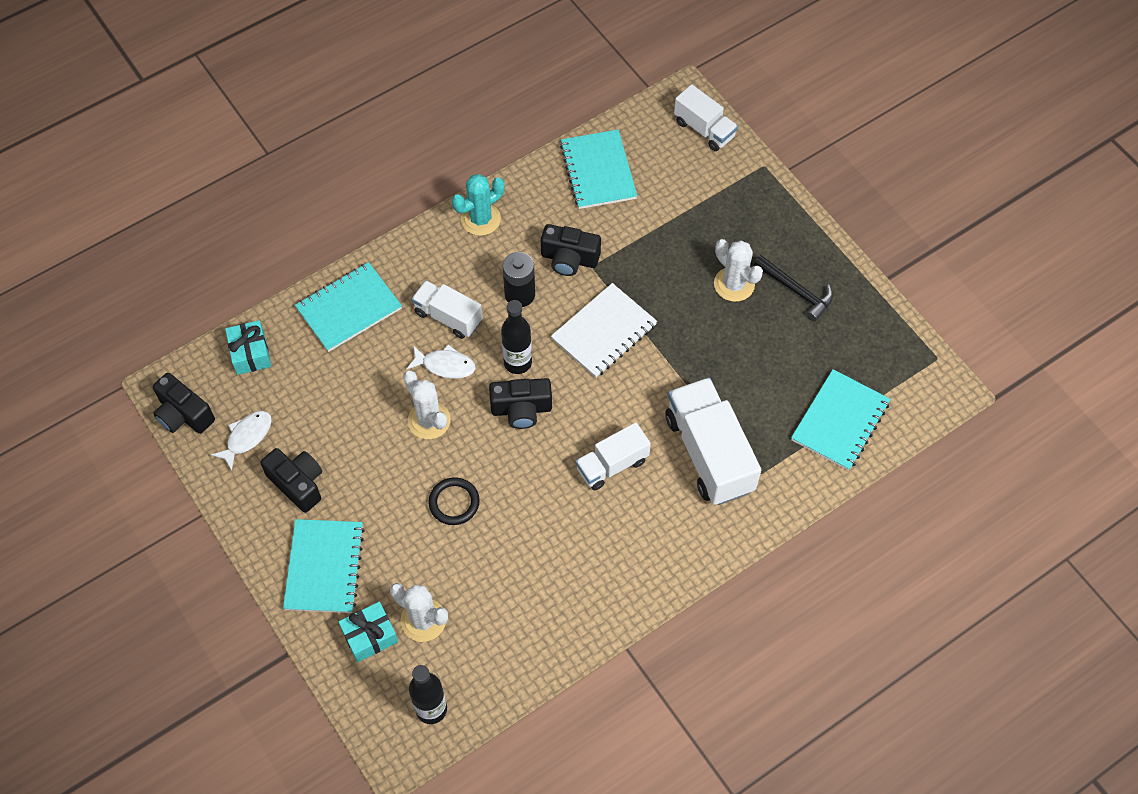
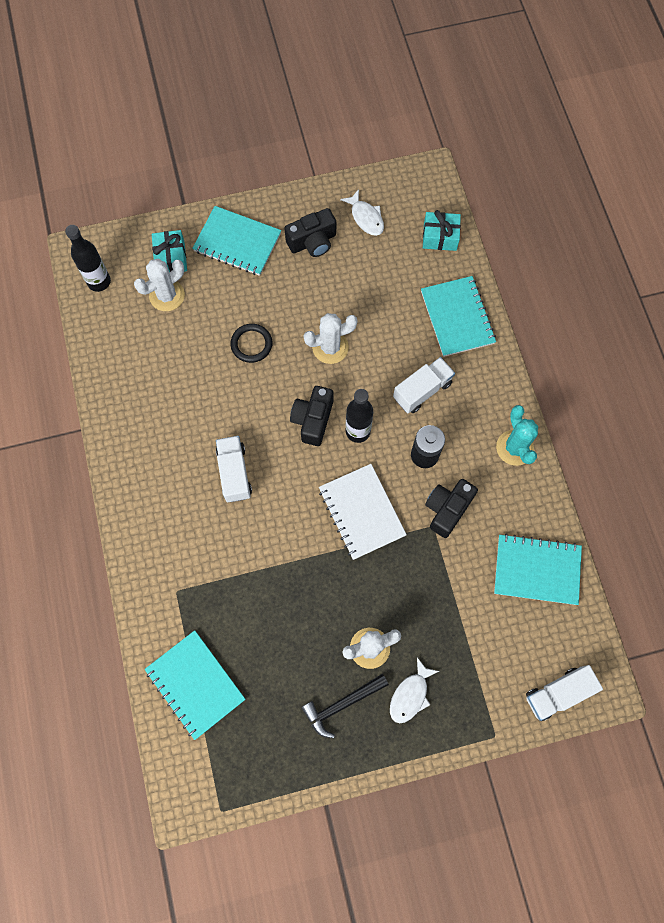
camera: 110 degrees right, 10 degrees up
black camera [153,373,215,434] -> none
white fish [407,344,476,379] -> white fish moved to [390,657,439,723]
white truck [665,378,761,505] -> none

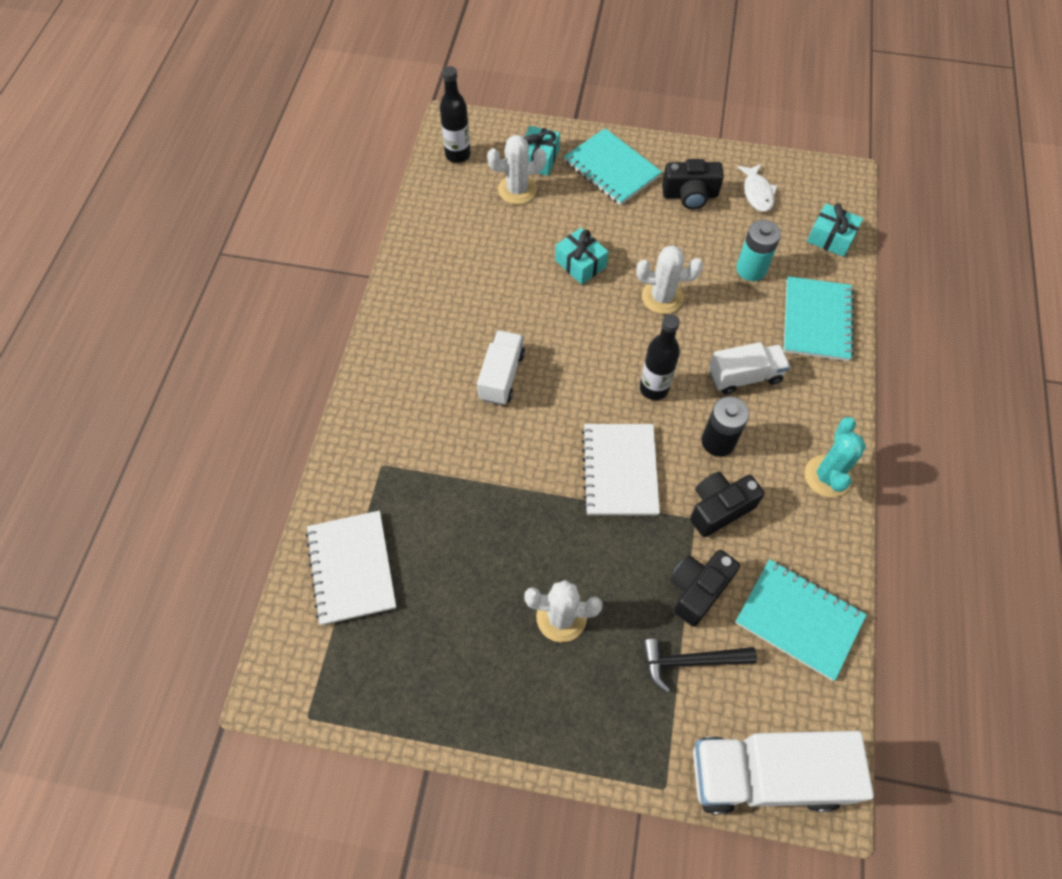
camera: 25 degrees right, 10 degrees down
turquoise notebook [144,630,246,740] -> white notebook [306,511,396,625]
black ring [230,324,272,363] -> turquoise gift [555,228,608,285]
black camera [290,386,333,446] -> black camera moved to [670,550,740,626]
black hammer [301,674,389,738] -> black hammer moved to [643,639,757,693]
white fish [390,657,439,723] -> none
white truck [526,665,603,721] -> white truck [693,731,874,815], size x1.69
none -> turquoise battery [736,220,781,281]

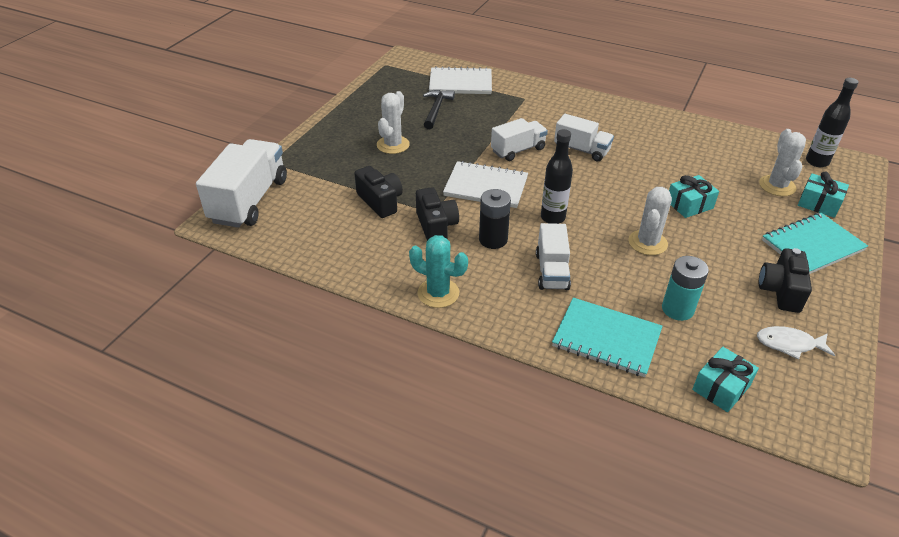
camera: 105 degrees right, 20 degrees down
black hammer [643,639,757,693] -> black hammer moved to [423,90,455,129]
turquoise notebook [735,559,867,681] -> none
none -> white truck [491,118,548,161]

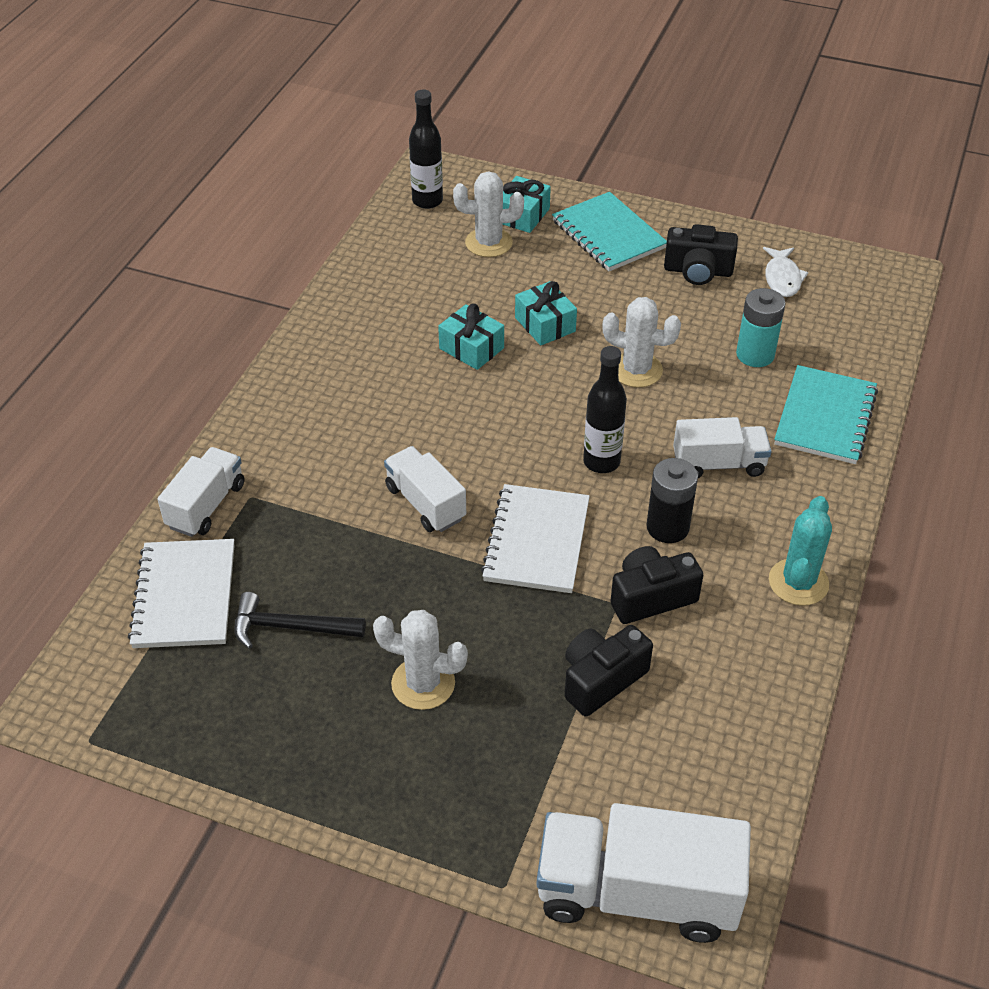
camera: 95 degrees left, 5 degrees up
white truck [554,114,614,161] -> white truck moved to [157,447,244,537]
turquoise gift [692,347,759,412] -> turquoise gift moved to [438,304,504,370]

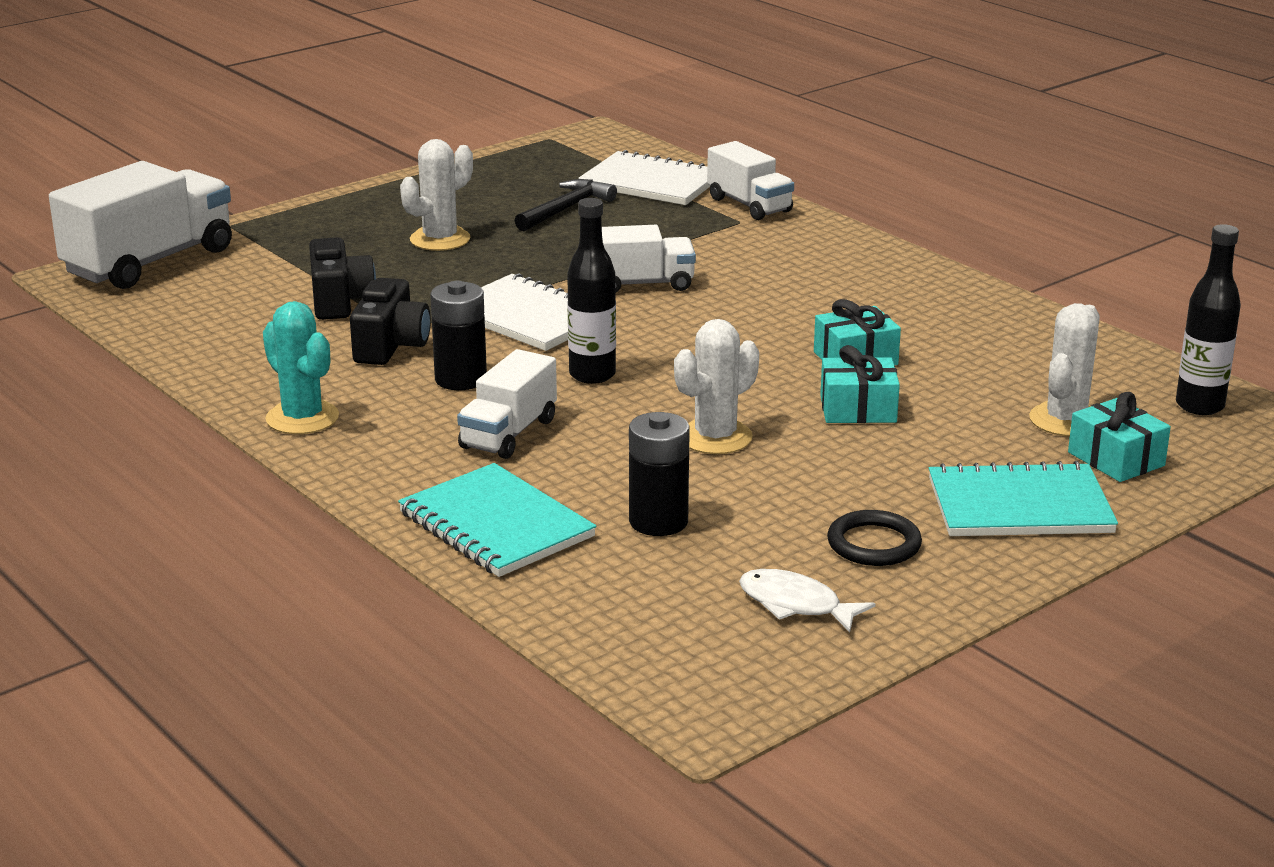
camera: 120 degrees right, 20 degrees down
black camera [664,224,738,285] -> black ring [827,510,922,566]
turquoise battery [736,288,786,367] -> black battery [629,412,690,536]

